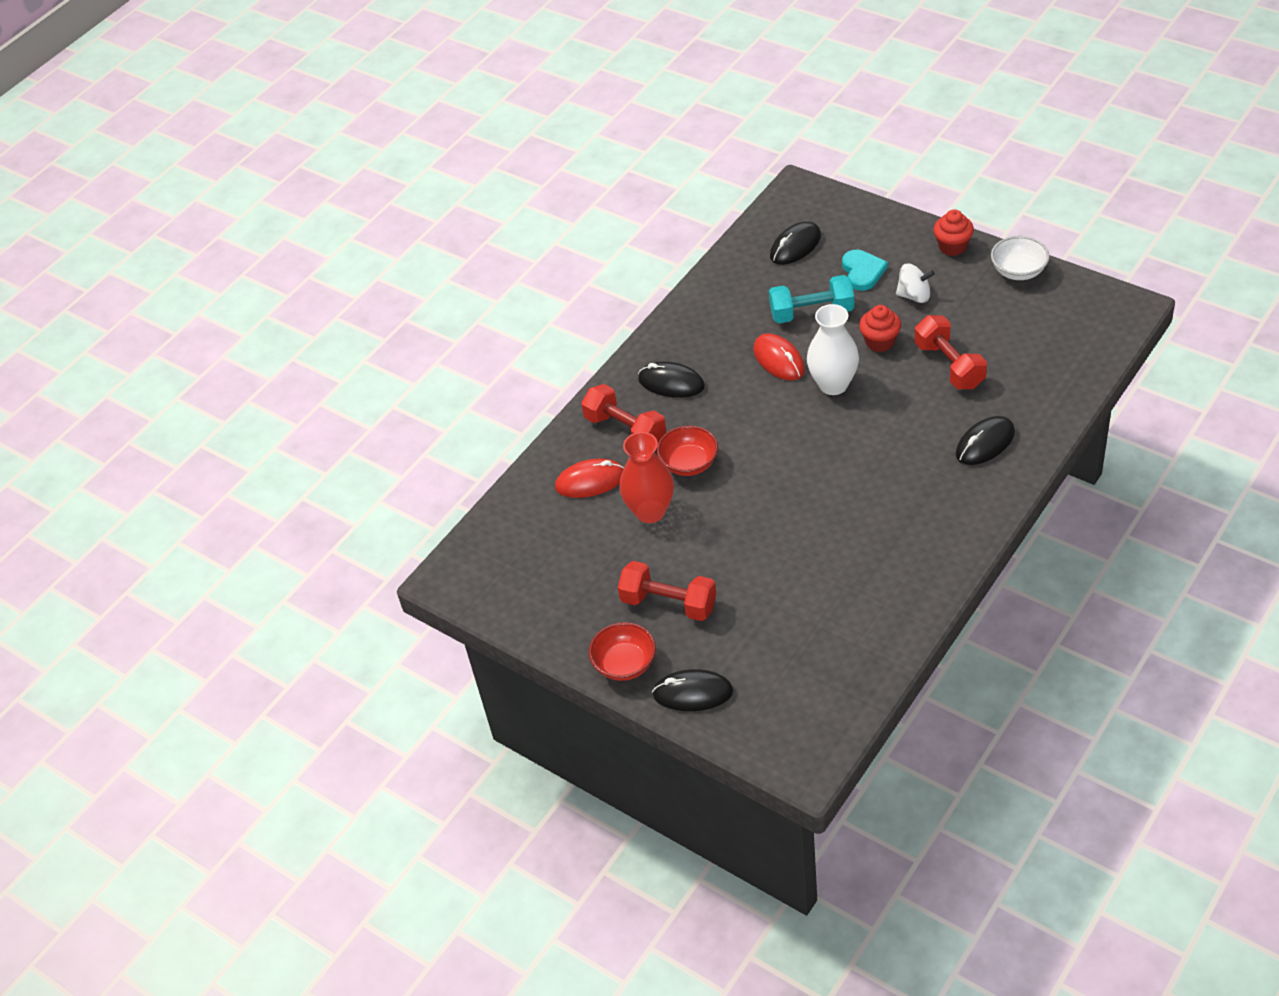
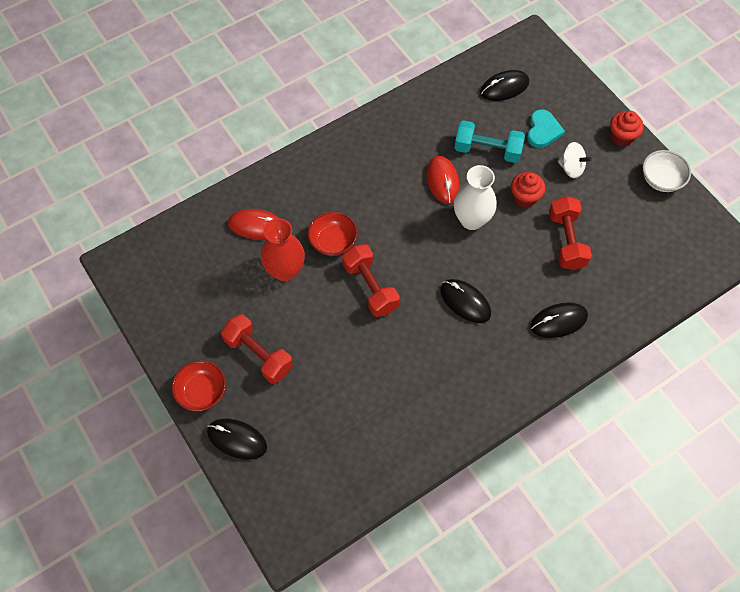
camera: 15 degrees right, 15 degrees up
red dumbbell [581,384,666,442] -> red dumbbell moved to [342,244,400,317]
black mouse [638,361,705,398] -> black mouse moved to [440,279,491,323]

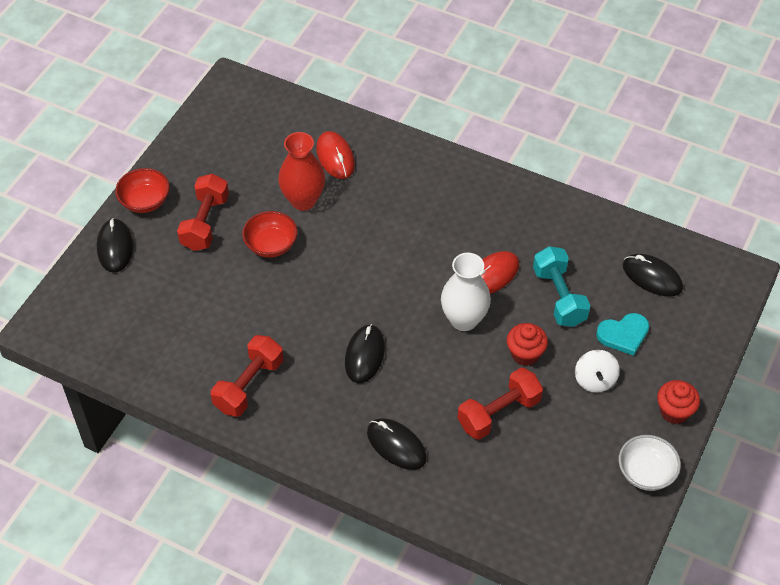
camera: 60 degrees right, 10 degrees down
red bowl [308,211,358,256] -> red bowl moved to [242,211,298,258]
red dumbbell [342,244,400,317] -> red dumbbell moved to [211,335,283,417]

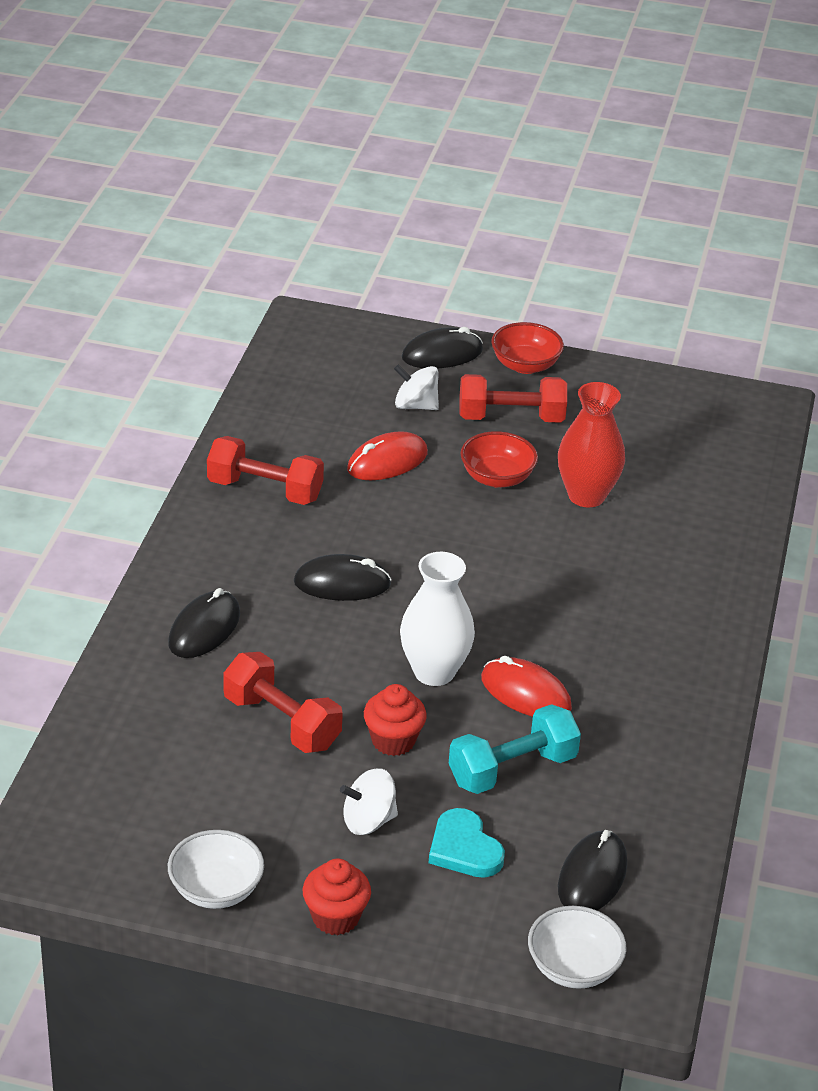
camera: 75 degrees right, 15 degrees down
red mouse [316,131,355,179] -> red mouse moved to [347,431,428,480]
none -> white spinning top [394,364,439,410]
none -> white bowl [528,906,626,989]

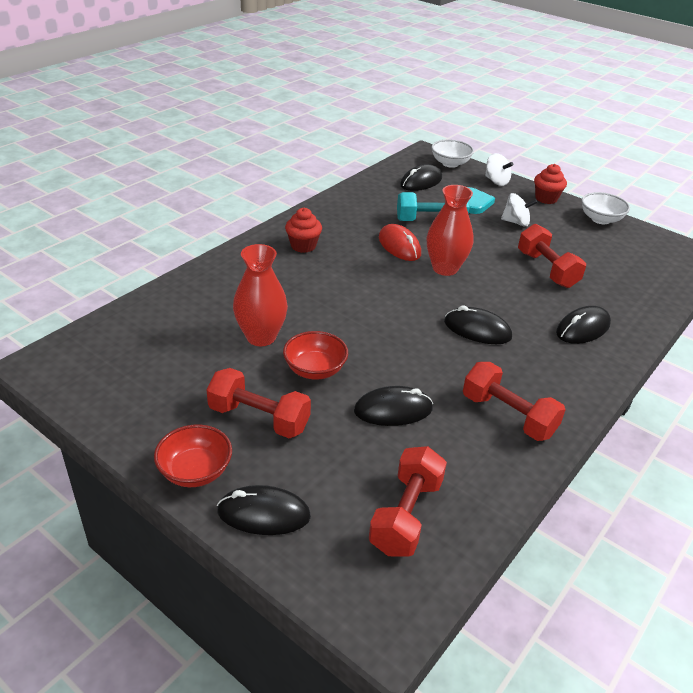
camera: 155 degrees left, 0 degrees up
red mouse [347,431,428,480] -> black mouse [354,386,433,426]
red cupcake [364,684,427,756] -> red cupcake moved to [285,208,322,253]
white spinning top [394,364,439,410] -> white spinning top moved to [485,153,514,186]
white vase [400,552,475,686] -> red vase [427,185,473,276]
none -> red dumbbell [369,446,447,557]

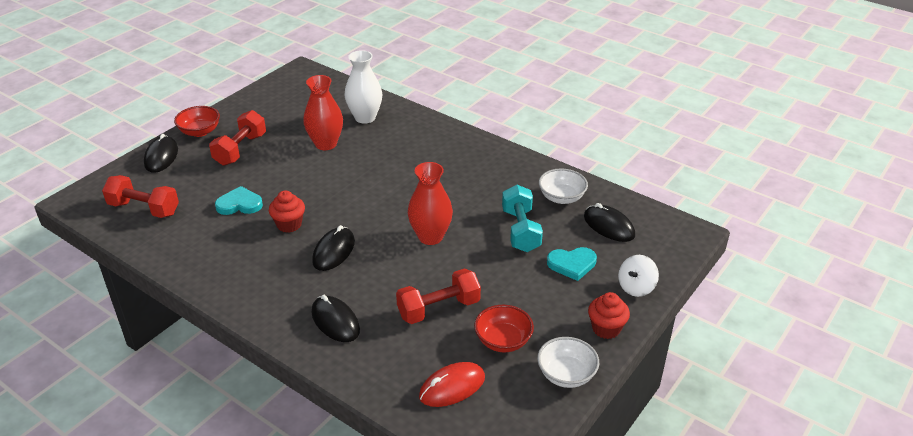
camera: 90 degrees right, 0 degrees up
red bowl [283,331,348,380] -> red bowl moved to [474,305,534,352]
red cupcake [285,208,322,253] -> red cupcake moved to [269,190,305,233]
black mouse [354,386,433,426] -> turquoise heart [215,186,263,215]
red mouse [379,224,421,261] -> red mouse moved to [419,362,485,407]
white bowl [431,140,474,168] -> white bowl moved to [539,169,588,204]
red dumbbell [463,362,566,441] -> none
white spinning top [501,193,538,226] -> none
none -> white vase [345,50,382,124]

